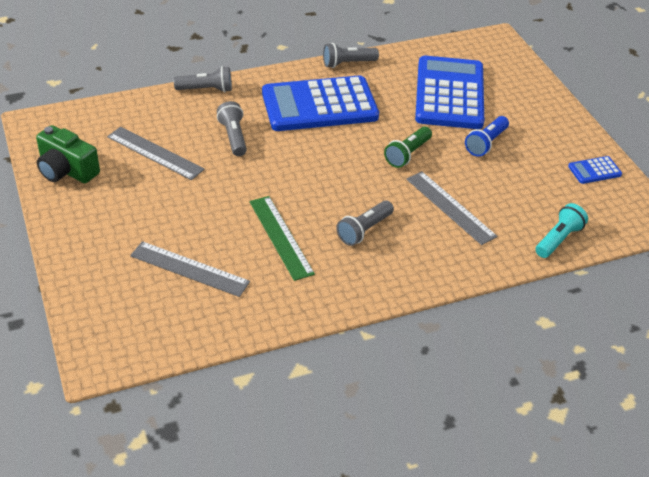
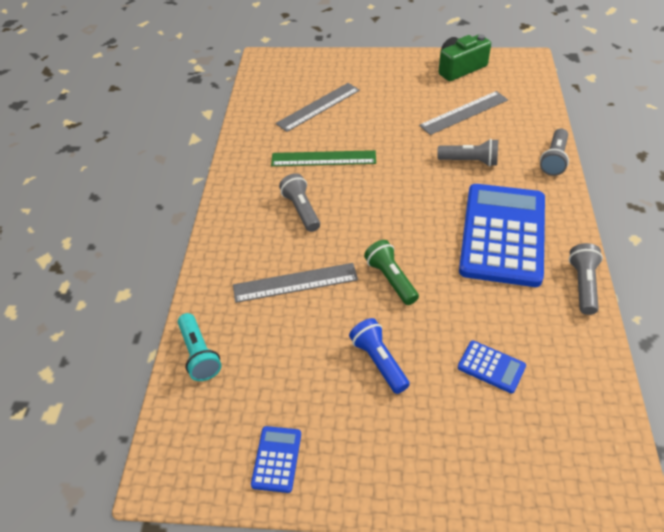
camera: 120 degrees right, 5 degrees up
blue calculator [415,56,484,129] -> blue calculator [458,341,526,393], size x0.41

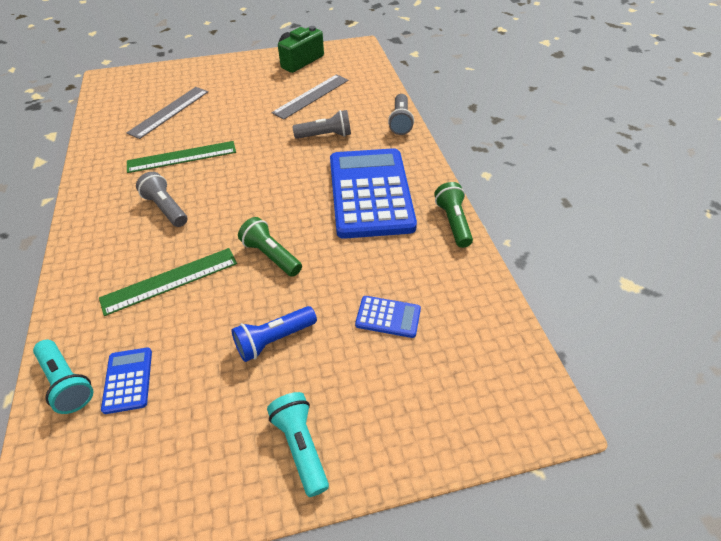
camera: 20 degrees left, 0 degrees up
grey ruler [233,263,358,303] -> green ruler [99,248,237,316]
blue calculator [251,426,301,493] -> blue calculator moved to [101,347,152,414]
blue flashlight [349,318,410,394] -> blue flashlight turned 75 degrees counterclockwise [231,306,317,362]
grey flashlight [569,243,603,315] -> green flashlight [434,182,473,248]
none -> turquoise flashlight [267,392,329,497]

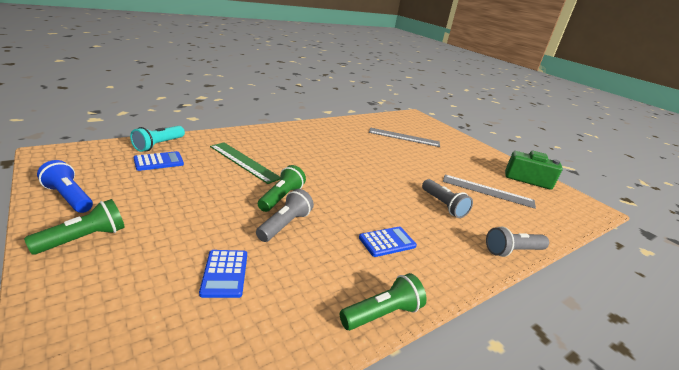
camera: 65 degrees right, 20 degrees down
green ruler [127,141,236,173] -> none
grey flashlight [136,172,187,227] -> grey flashlight moved to [256,189,314,242]
blue flashlight [231,306,317,362] -> blue flashlight moved to [37,160,93,213]
turquoise flashlight [267,392,329,497] -> green flashlight [24,199,125,255]
blue calculator [330,148,417,239] -> blue calculator [359,227,417,257], size x0.41

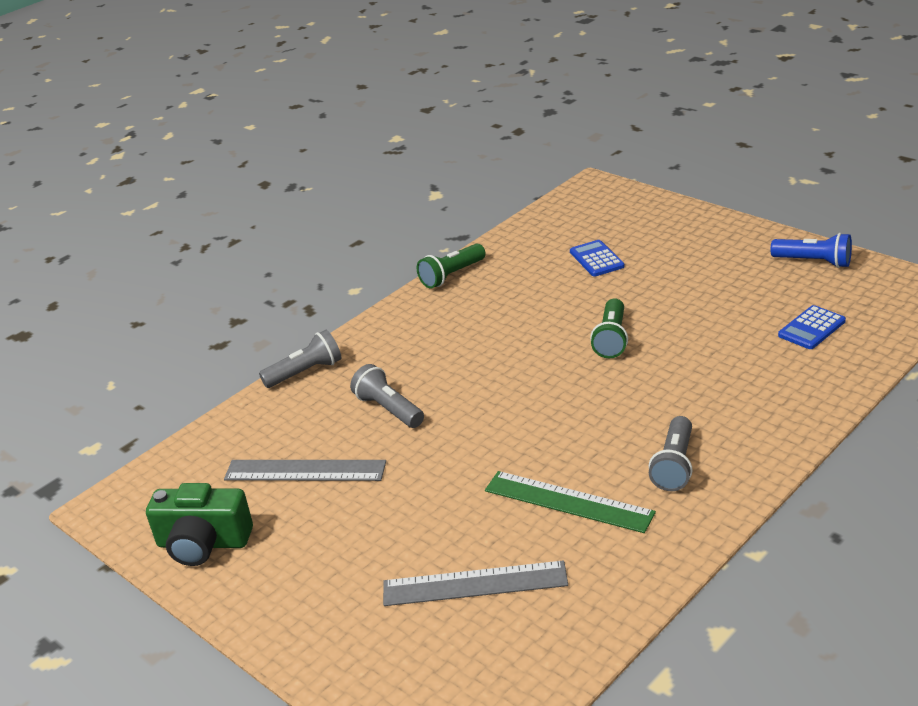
camera: 175 degrees right, 5 degrees up
green flashlight [24,199,125,255] -> none
turquoise flashlight [130,126,185,152] -> none
green ruler [210,142,280,184] -> green ruler moved to [485,471,656,533]
grey flashlight [256,189,314,242] -> grey flashlight moved to [649,416,693,491]
blue calculator [359,227,417,257] -> none

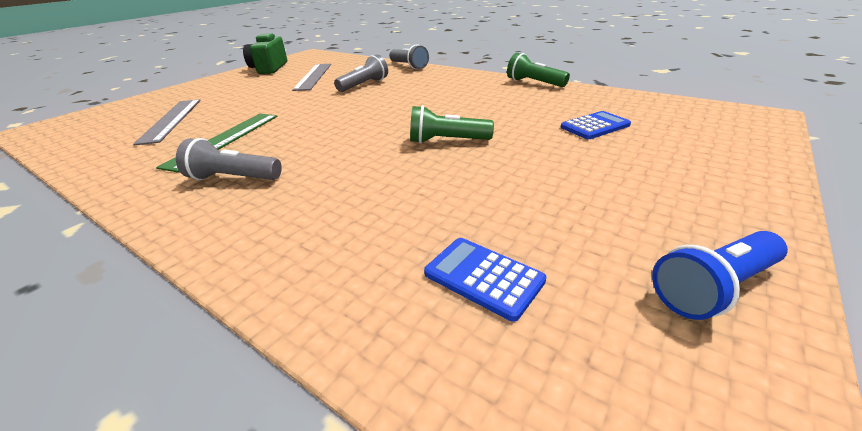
camera: 80 degrees right, 0 degrees up
blue flashlight [771,233,852,268] -> blue flashlight turned 45 degrees clockwise [652,231,788,320]

